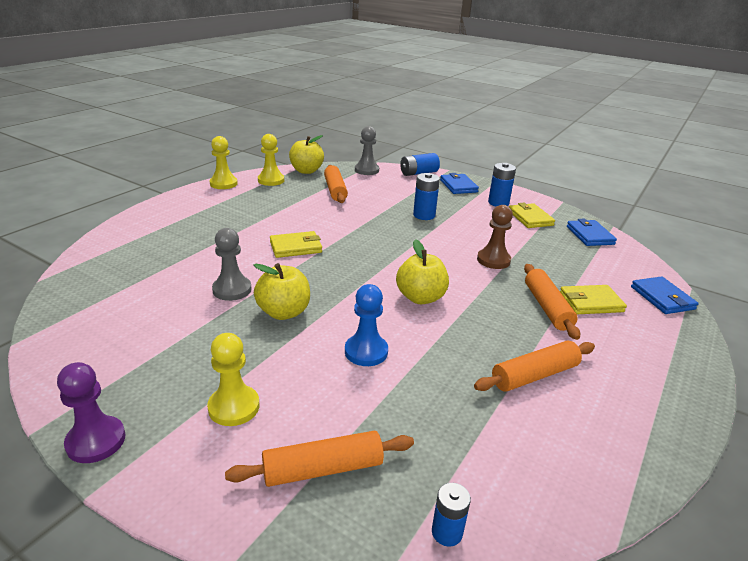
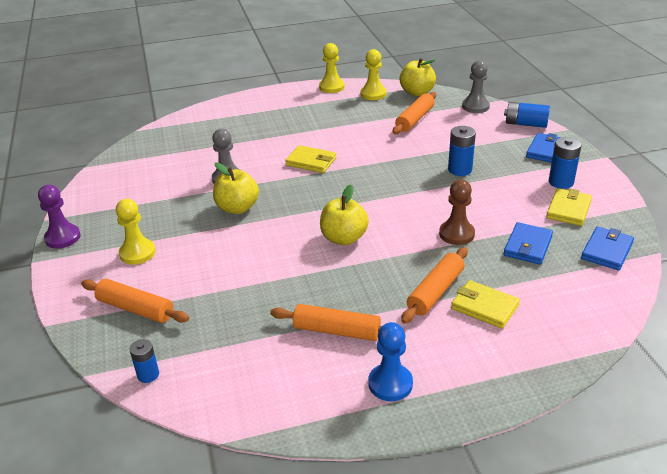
camera: 45 degrees right, 5 degrees up
blue pawn [345,284,388,366] -> blue pawn moved to [368,322,413,401]
blue wallet [631,276,698,314] -> blue wallet moved to [504,222,553,265]

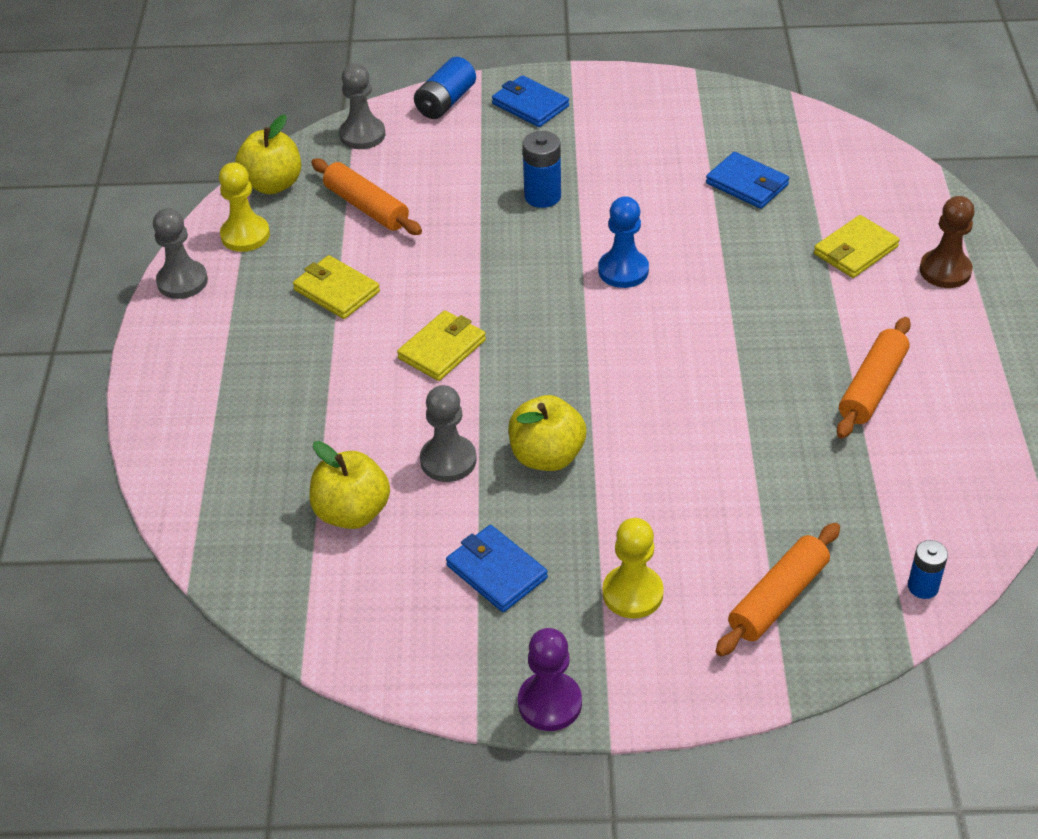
camera: 75 degrees left, 10 degrees up
yellow pawn [319,43,345,93] -> grey pawn [153,208,208,299]
yellow apple [320,185,369,245] -> yellow apple moved to [309,441,390,529]
blue pawn [368,322,413,401] -> blue pawn moved to [598,196,649,288]
orange rolling pin [401,247,468,324] -> none
brown pawn [439,180,475,245] -> brown pawn moved to [919,196,975,288]
yellow wallet [546,188,592,226] -> yellow wallet moved to [293,255,380,319]
blue battery [549,137,582,189] -> none
blue wallet [581,227,634,270] -> blue wallet moved to [446,525,548,612]

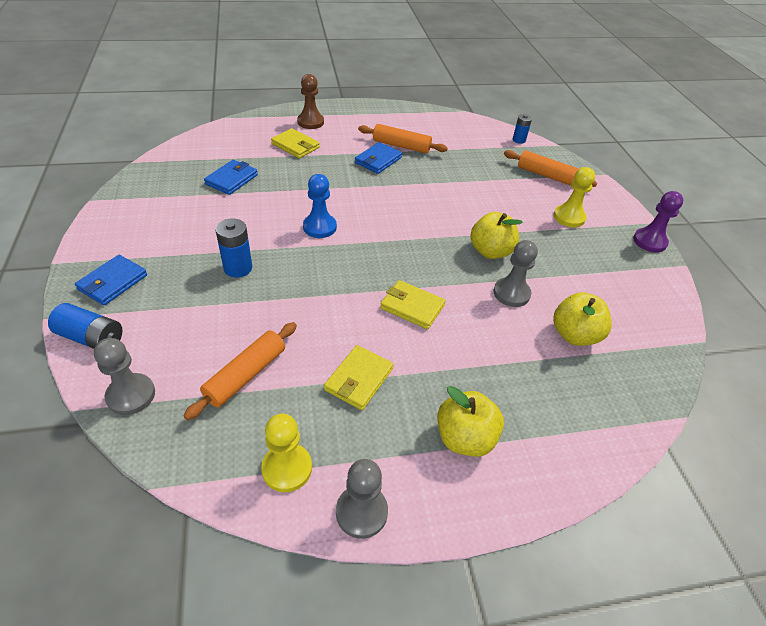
camera: 105 degrees left, 0 degrees up
yellow apple [235,114,301,194] -> yellow apple moved to [437,386,504,457]
blue wallet [446,525,548,612] -> blue wallet moved to [355,142,402,174]

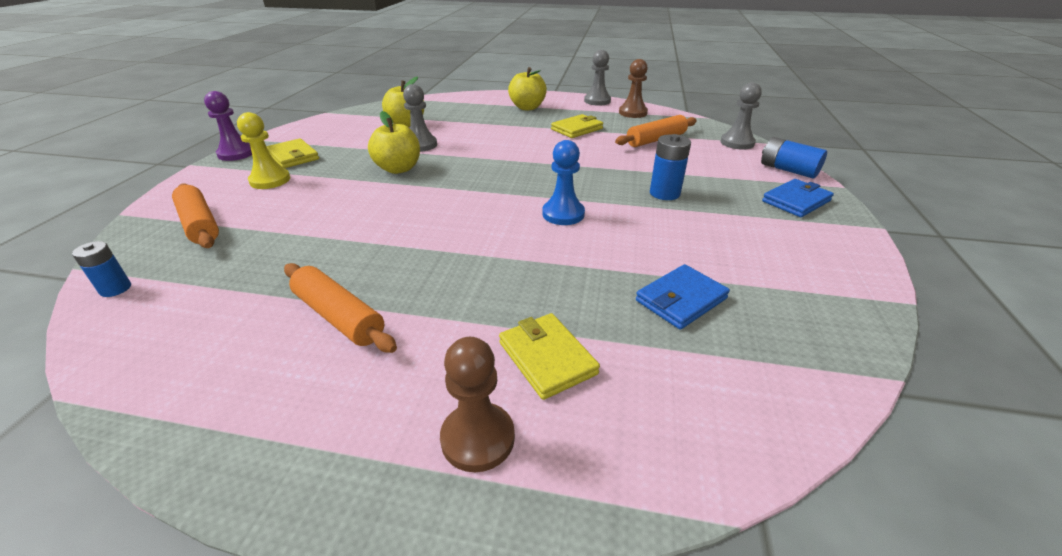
camera: 155 degrees left, 10 degrees down
yellow pawn [261,414,312,492] -> brown pawn [619,59,648,118]
blue wallet [355,142,402,174] -> none
yellow wallet [380,280,446,329] -> yellow wallet moved to [266,138,319,168]

